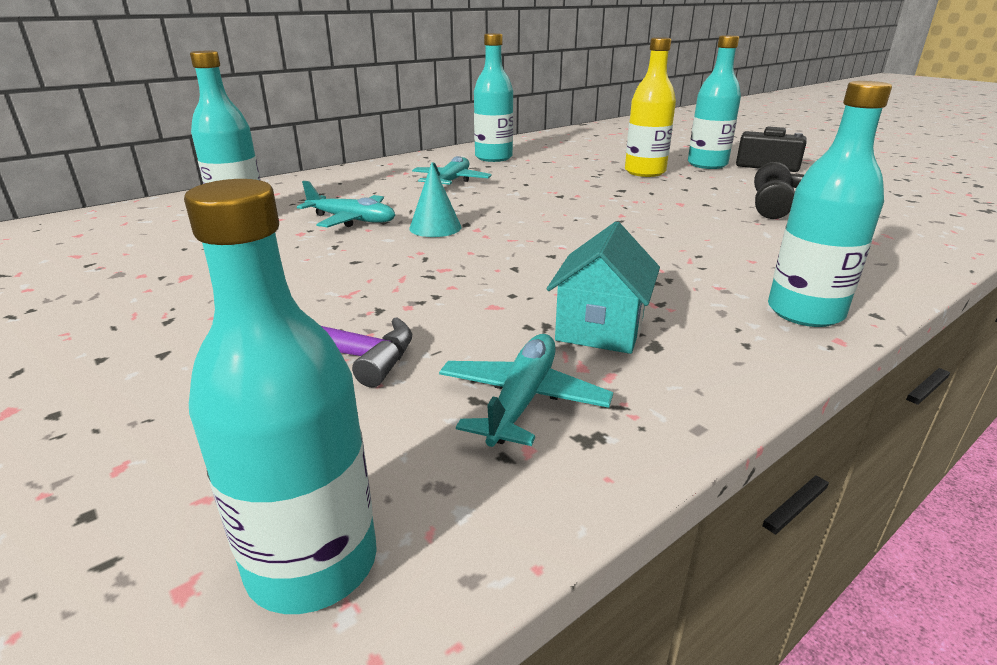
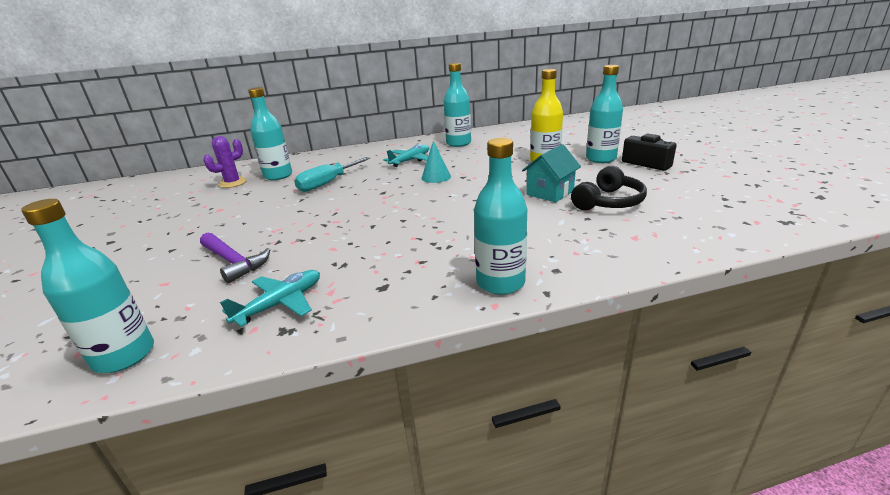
camera: 25 degrees right, 0 degrees up
turquoise plane [297,181,395,228] -> turquoise screwdriver [294,157,370,192]
turquoise cone [409,163,461,237] -> turquoise cone moved to [421,140,451,183]
turquoise house [547,221,660,354] -> turquoise house moved to [522,144,581,202]
none -> purple cactus [203,136,247,188]

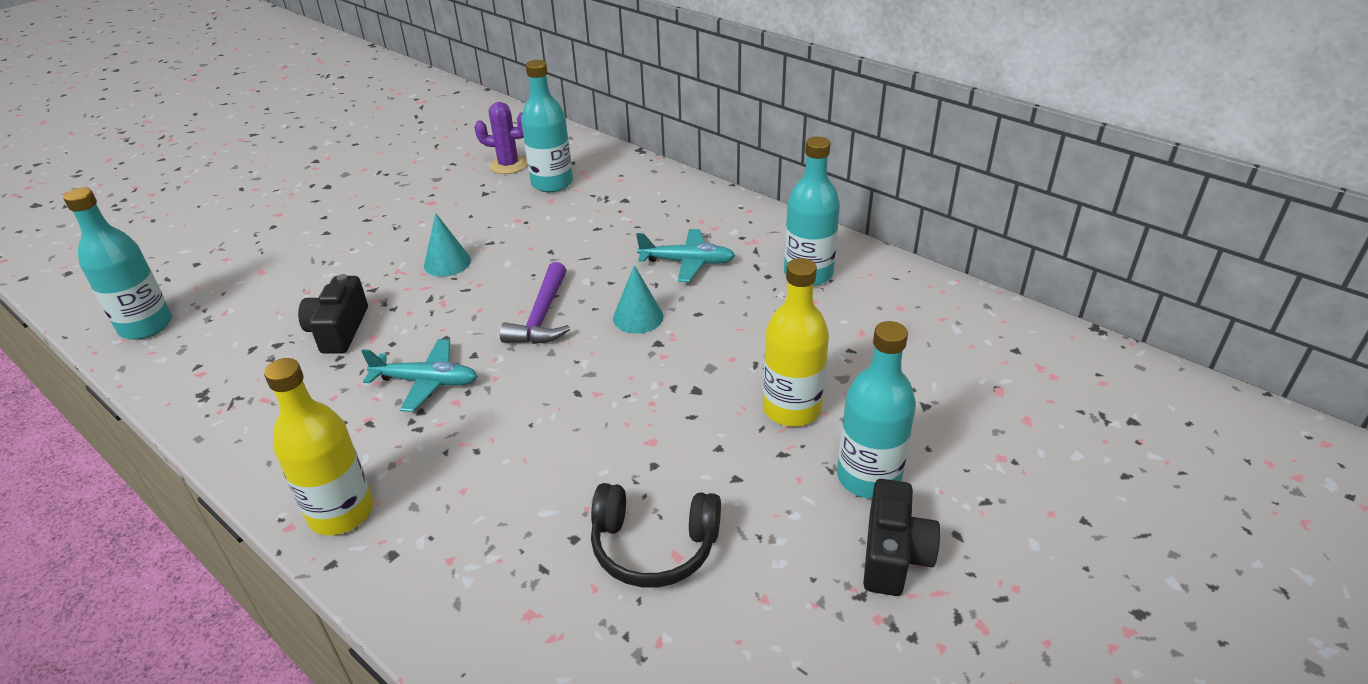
camera: 55 degrees right, 10 degrees up
purple hammer [200,233,270,283] -> purple hammer moved to [500,262,570,344]
turquoise plane [220,270,320,327] -> turquoise plane moved to [362,339,478,412]
turquoise screwdriver [294,157,370,192] -> none
turquoise bottle [474,138,527,295] -> yellow bottle [264,358,373,535]
turquoise house [522,144,581,202] -> none
none -> black camera [298,274,368,354]
none -> turquoise cone [424,213,471,277]

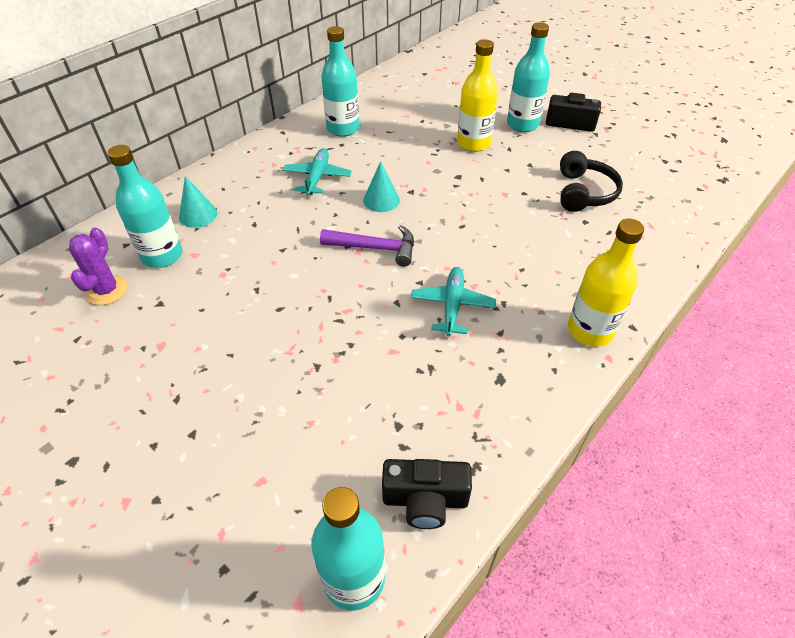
camera: 90 degrees left, 10 degrees up
black camera [298,274,368,354] -> black camera moved to [382,459,472,529]
turquoise cone [424,213,471,277] -> turquoise cone moved to [179,176,217,228]

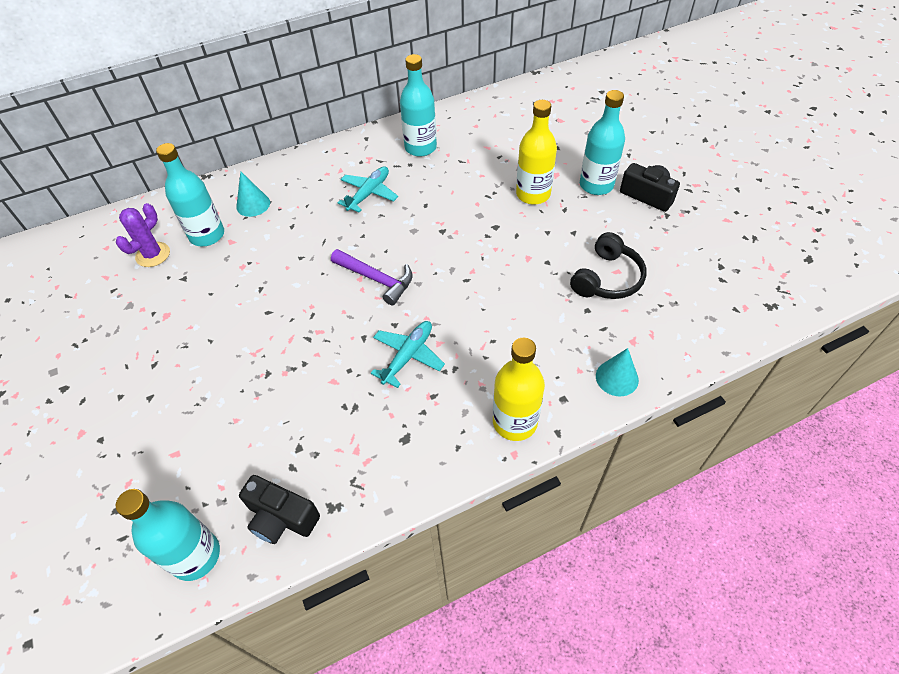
camera: 25 degrees right, 5 degrees up
turquoise cone [363,161,400,212] -> turquoise cone moved to [596,348,639,396]

